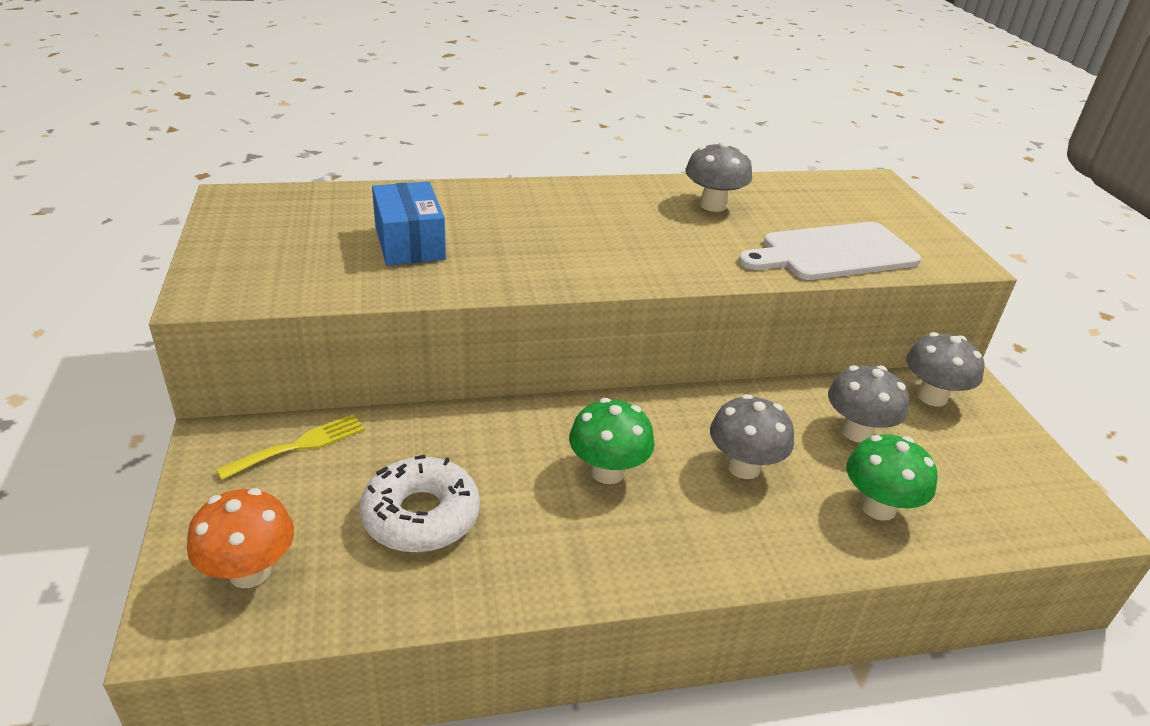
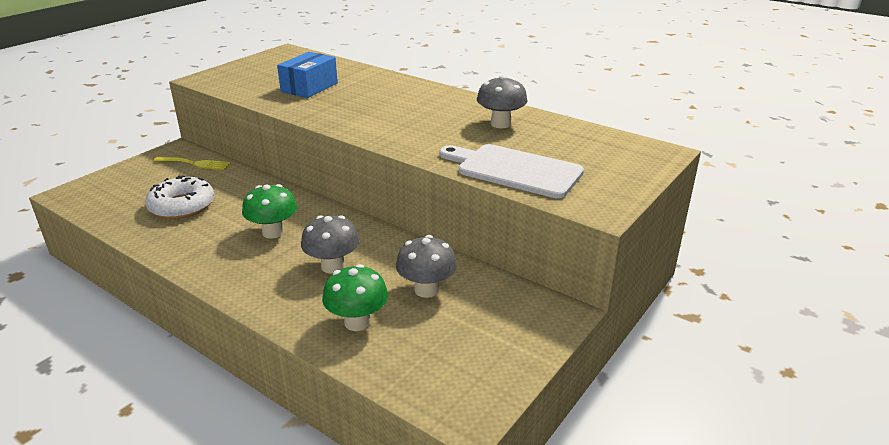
camera: 50 degrees right, 5 degrees down
orange mushroom [187,488,294,588] -> none
grey mushroom [906,332,984,406] -> none

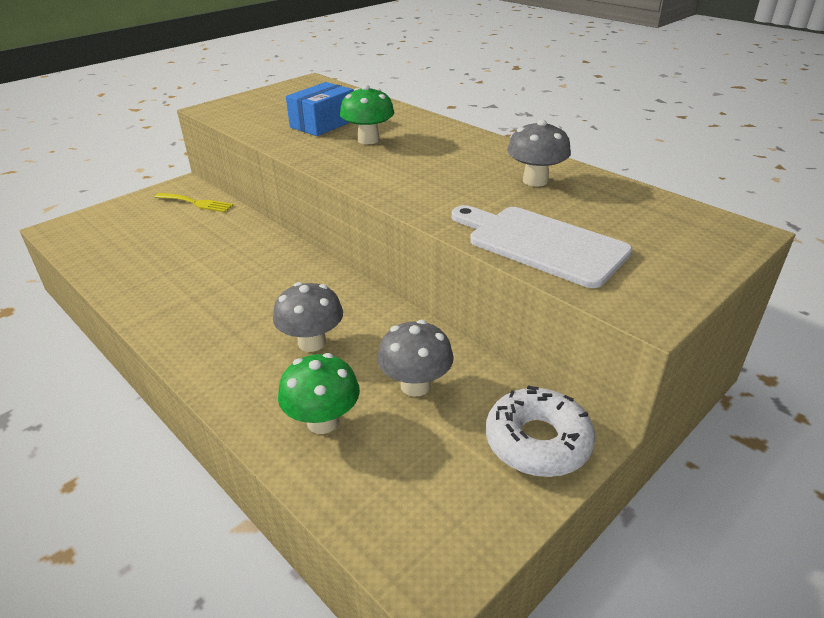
camera: 10 degrees right, 5 degrees up
white donut [145,175,214,219] -> white donut moved to [486,385,596,477]
green mushroom [242,184,297,239] -> green mushroom moved to [340,85,394,144]

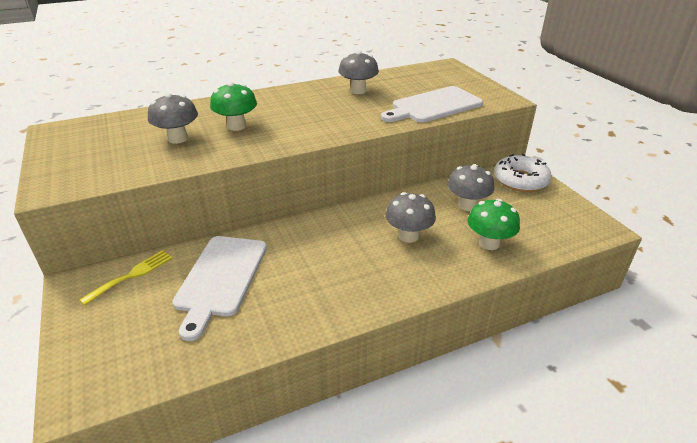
camera: 70 degrees left, 0 degrees up
blue box [286,82,354,136] -> grey mushroom [148,93,198,144]
none -> white cutting board [172,236,267,341]

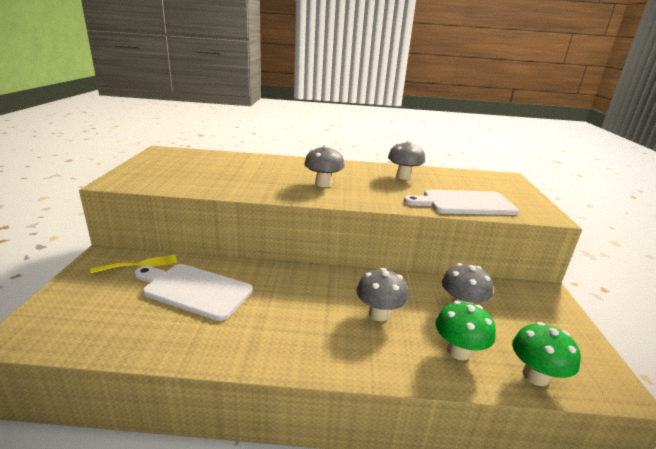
camera: 25 degrees right, 10 degrees down
grey mushroom [148,93,198,144] -> grey mushroom moved to [304,145,345,187]
white cutting board [172,236,267,341] -> white cutting board turned 75 degrees clockwise [134,264,253,321]
green mushroom [210,82,257,131] -> green mushroom moved to [512,322,581,386]
white donut [494,154,552,192] -> none

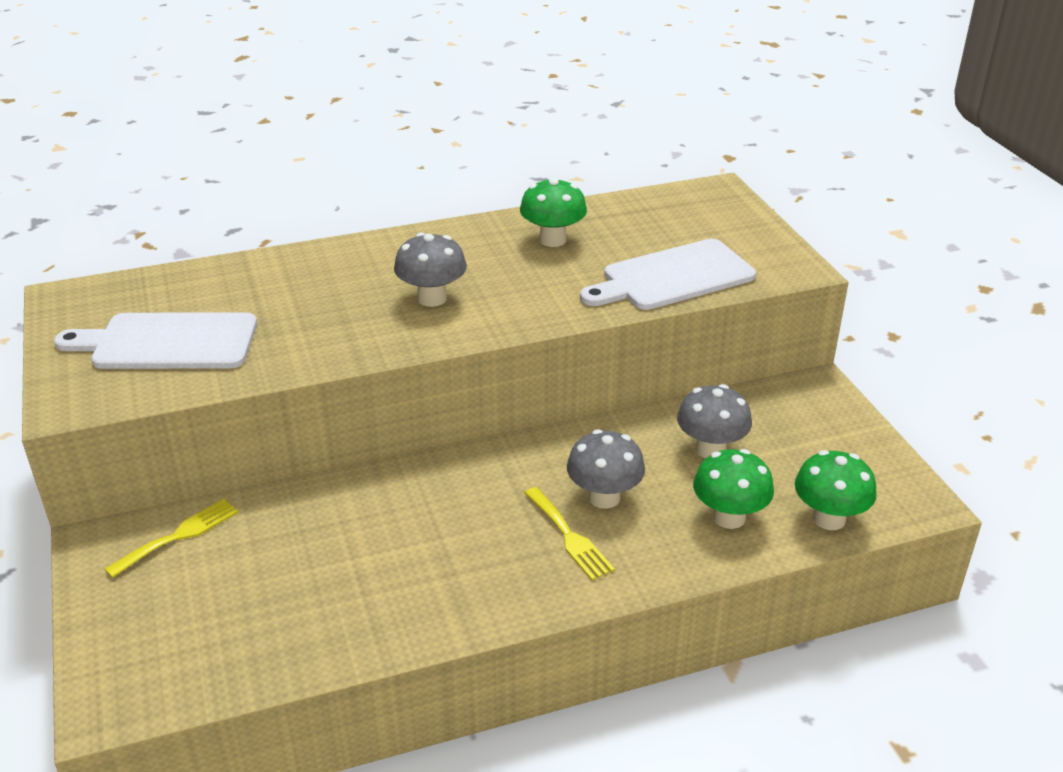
camera: 20 degrees left, 10 degrees up
white cutting board [134,264,253,321] -> white cutting board moved to [54,312,257,369]
grey mushroom [388,140,425,180] -> green mushroom [520,177,587,247]
none -> yellow fork [525,487,615,580]

